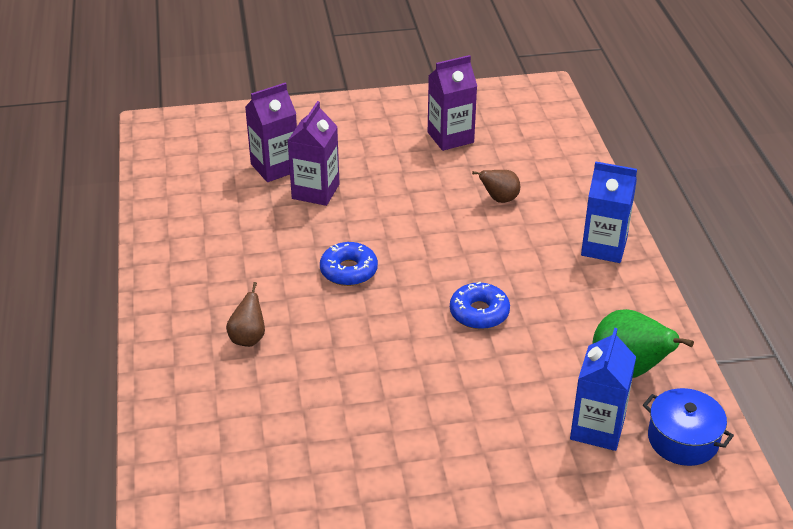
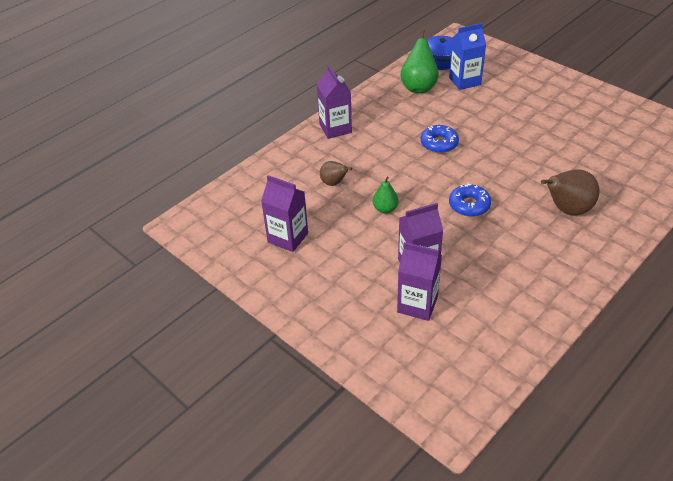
camera: 125 degrees left, 5 degrees up
brown pear [226,282,265,347] -> brown pear [541,170,600,216], size x1.74
blue carton [581,161,637,263] -> purple carton [317,65,352,139]
none -> green pear [373,177,399,213]

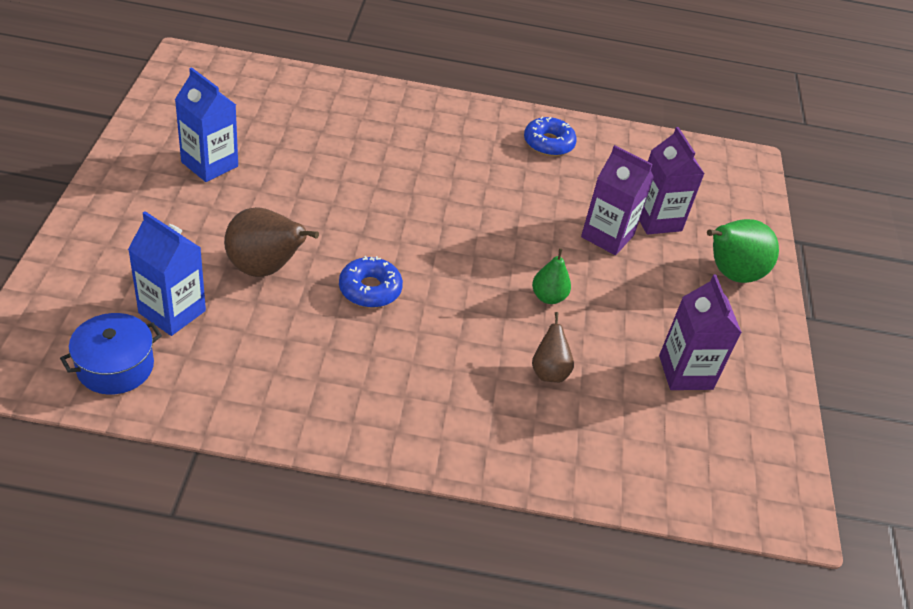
camera: 135 degrees left, 0 degrees up
purple carton [317,65,352,139] -> none
green pear [400,29,439,93] -> green pear moved to [707,219,779,283]
blue donut [449,183,491,217] -> blue donut moved to [524,117,577,156]
brown pear [541,170,600,216] -> brown pear moved to [224,207,319,277]
none -> blue carton [175,67,238,182]

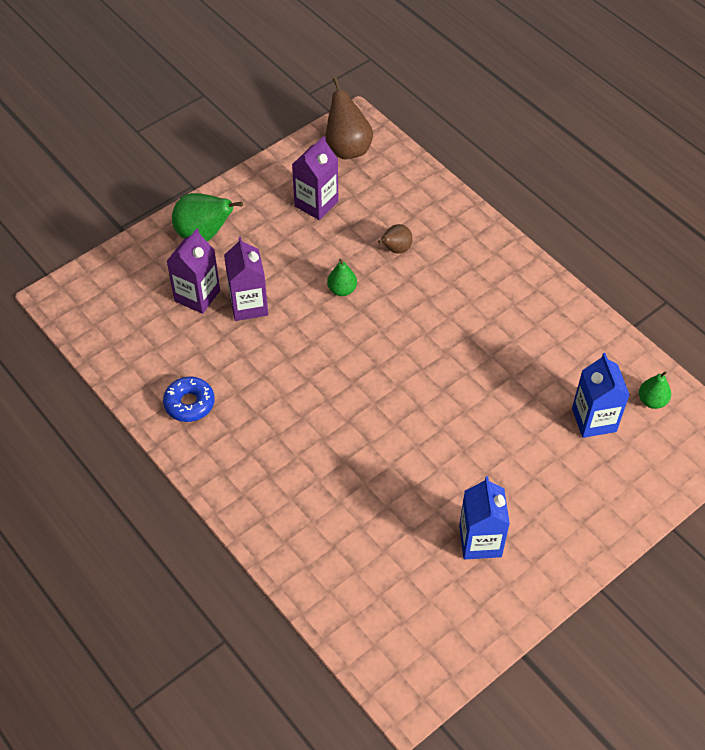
camera: 130 degrees left, 10 degrees up
blue pot [60,313,162,395] -> green pear [639,371,671,409]
brown pear [224,207,319,277] -> brown pear moved to [326,77,373,159]
blue donut [339,256,403,308] -> none

